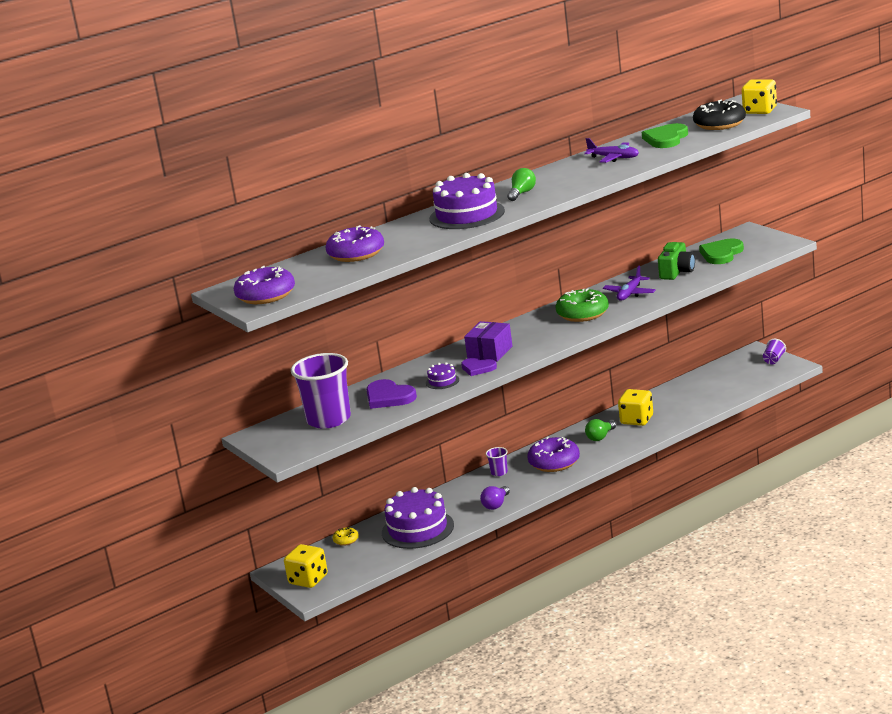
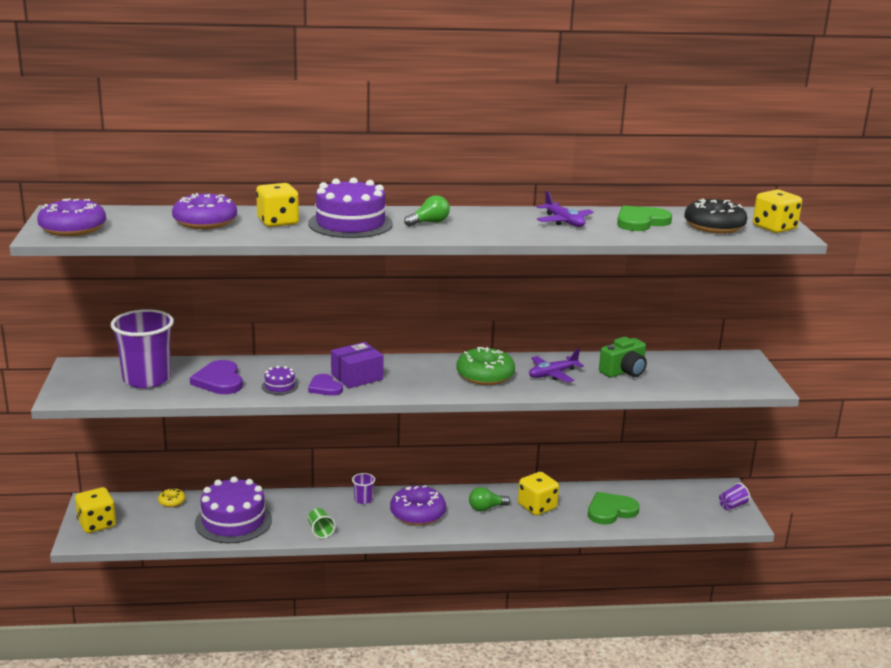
camera: 25 degrees right, 0 degrees up
purple light bulb [480,486,510,510] -> green cup [308,508,335,538]
green heart [699,238,744,264] -> green heart moved to [588,492,639,525]
none -> yellow dice [256,183,299,227]

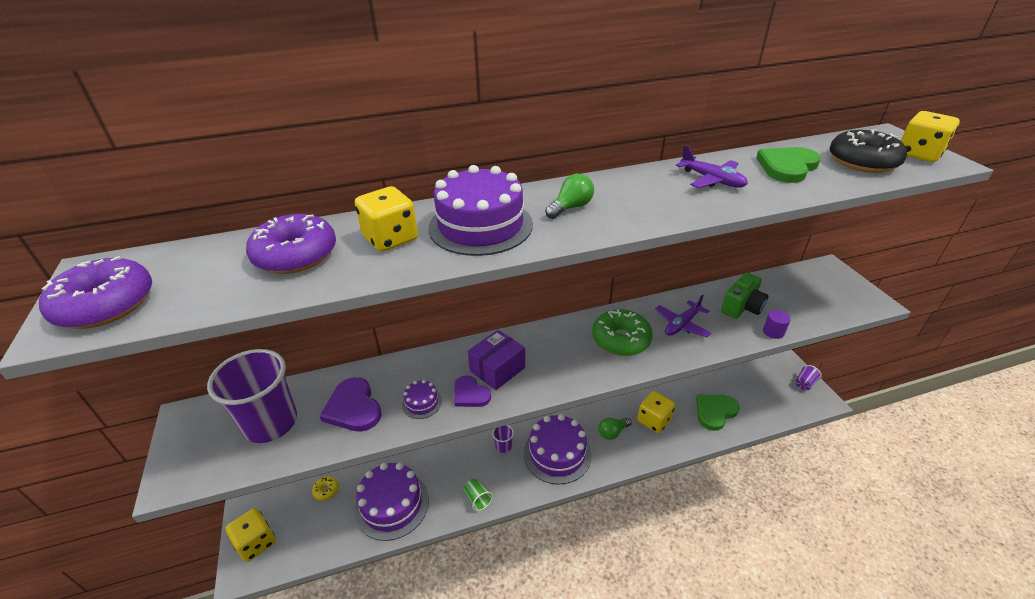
camera: 10 degrees left, 15 degrees up
purple donut [390,485,446,526] -> purple cake [524,414,592,484]
none -> purple cylinder [763,310,791,339]

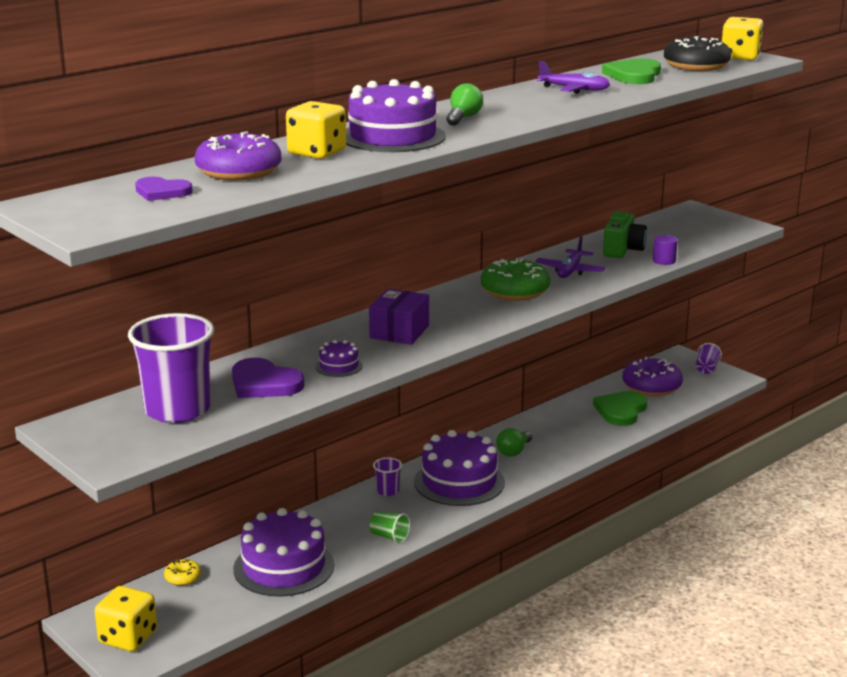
camera: 25 degrees left, 15 degrees down
purple donut [39,256,152,329] -> purple donut moved to [623,357,683,396]
purple heart [454,375,491,407] -> purple heart moved to [135,177,193,201]
yellow dice [637,391,675,433] -> none

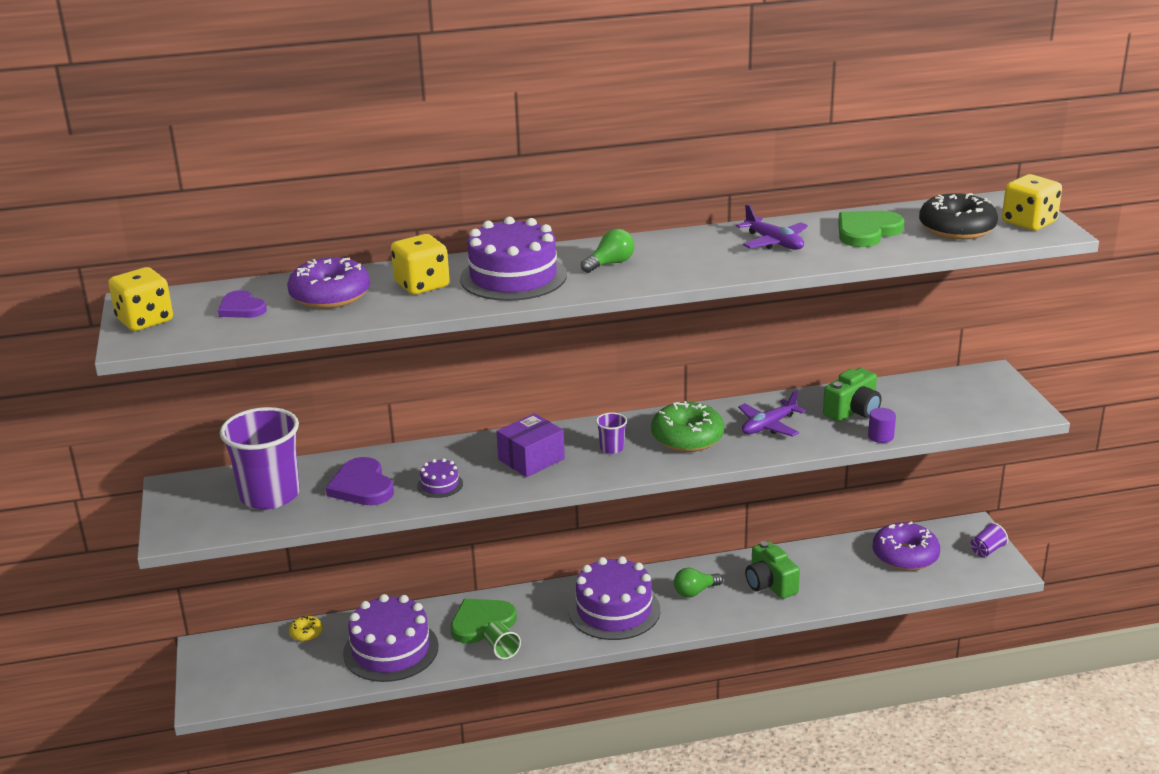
camera: 30 degrees right, 5 degrees up
yellow dice [95,586,157,651] -> yellow dice moved to [108,267,173,331]
purple cup [373,458,402,496] -> purple cup moved to [596,413,627,454]
green heart [593,391,647,426] -> green heart moved to [451,599,517,643]
none -> green camera [745,541,800,599]

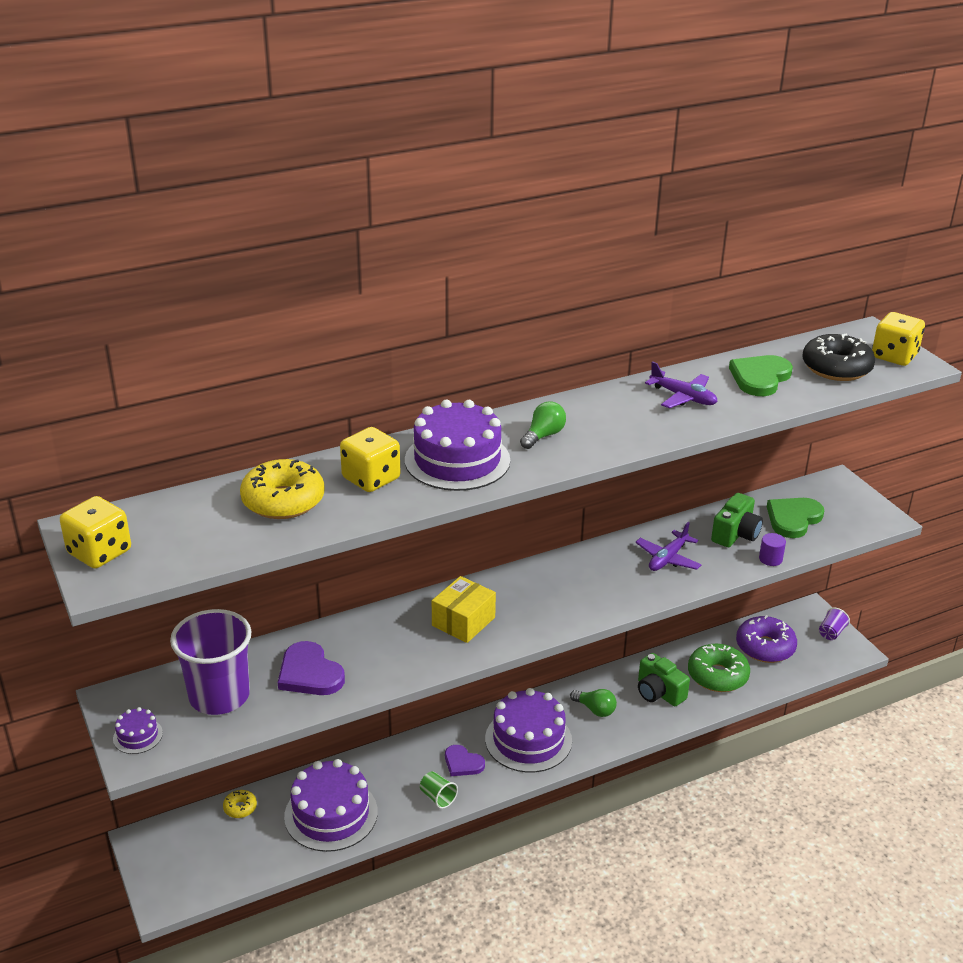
camera: 15 degrees left, 5 degrees up
purple heart [218,290,267,318] -> purple heart moved to [445,745,485,776]
purple donut [287,257,370,309] -> yellow donut [240,459,325,519]
purple cake [417,458,463,498] -> purple cake moved to [113,707,163,754]
green heart [451,599,517,643] -> green heart moved to [767,498,824,538]
purple box [496,413,565,477] -> yellow box [432,576,496,643]
purple cup [596,413,627,454] -> none
green donut [651,401,724,452] -> green donut moved to [688,644,750,692]
green light bulb [674,568,723,598] -> green light bulb turned 105 degrees counterclockwise [570,689,617,717]

